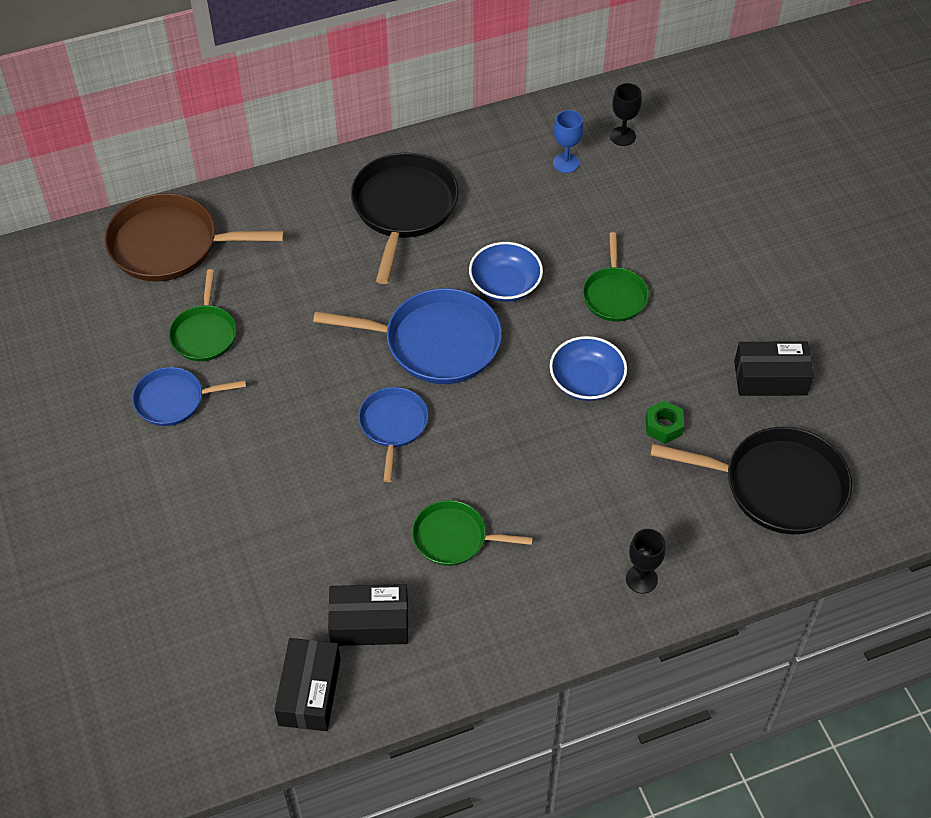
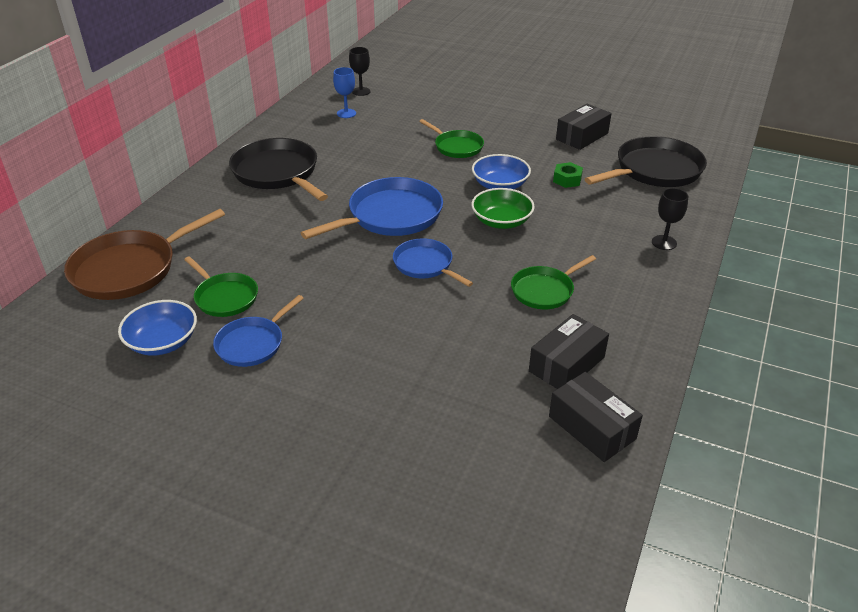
camera: 45 degrees left, 15 degrees down
blue bowl [469,242,543,302] -> blue bowl moved to [118,300,197,356]
none -> green bowl [471,188,535,229]

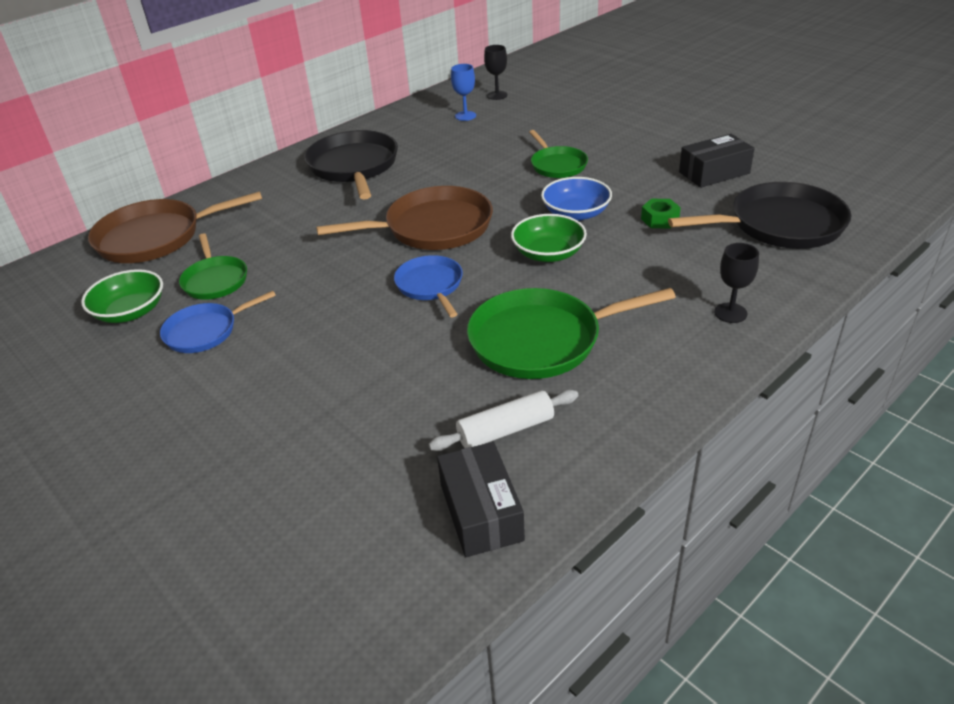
camera: 25 degrees right, 0 degrees up
blue bowl [118,300,197,356] -> green bowl [81,269,163,323]
blue pan [301,177,443,239] -> brown pan [316,186,493,250]
green pan [511,255,596,309] -> green pan [467,288,676,379], size x1.70
black box [529,314,609,389] -> white rolling pin [428,390,578,451]

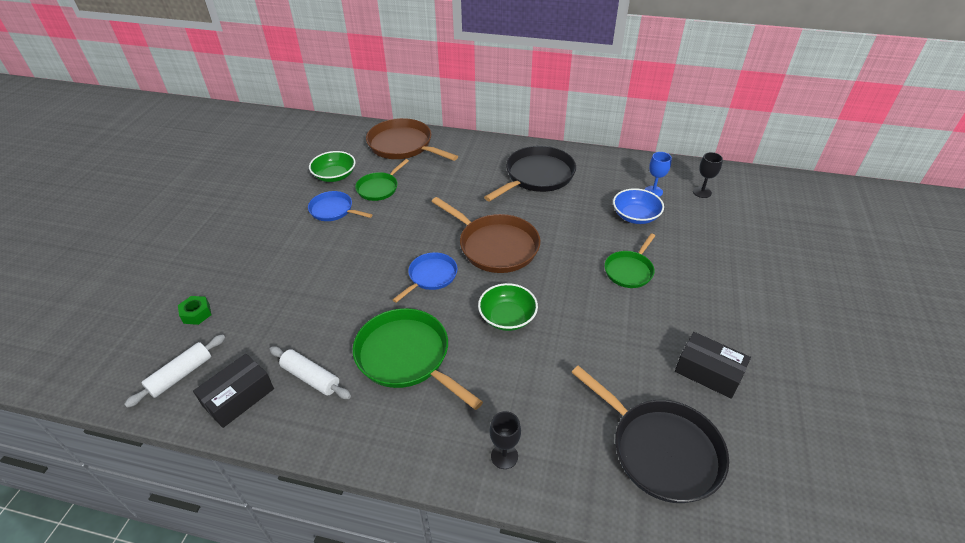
camera: 55 degrees right, 5 degrees up
blue bowl [541,177,612,221] -> blue bowl moved to [613,188,664,224]
green nut [641,199,681,229] -> green nut moved to [178,296,211,325]
none -> white rolling pin [124,334,225,408]

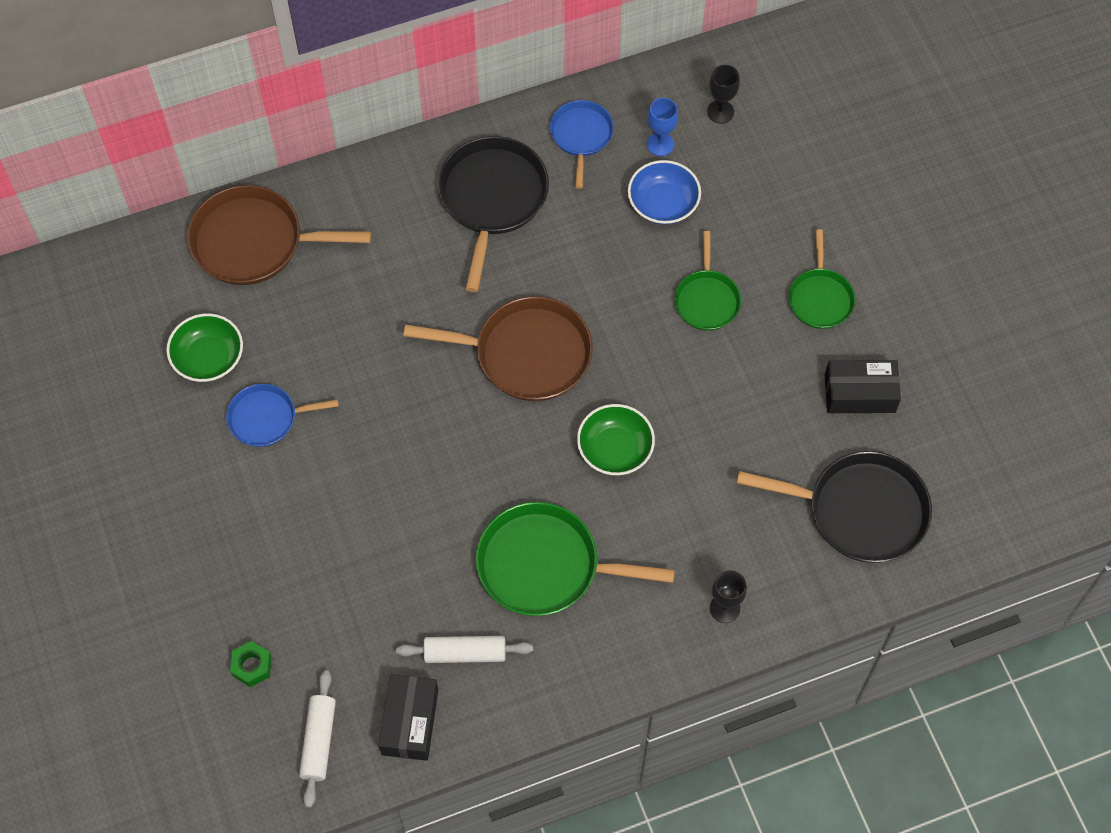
camera: 35 degrees left, 20 degrees up
green pan [355,159,409,201] -> green pan moved to [788,229,855,329]
blue pan [393,252,458,303] -> blue pan moved to [550,100,614,189]

